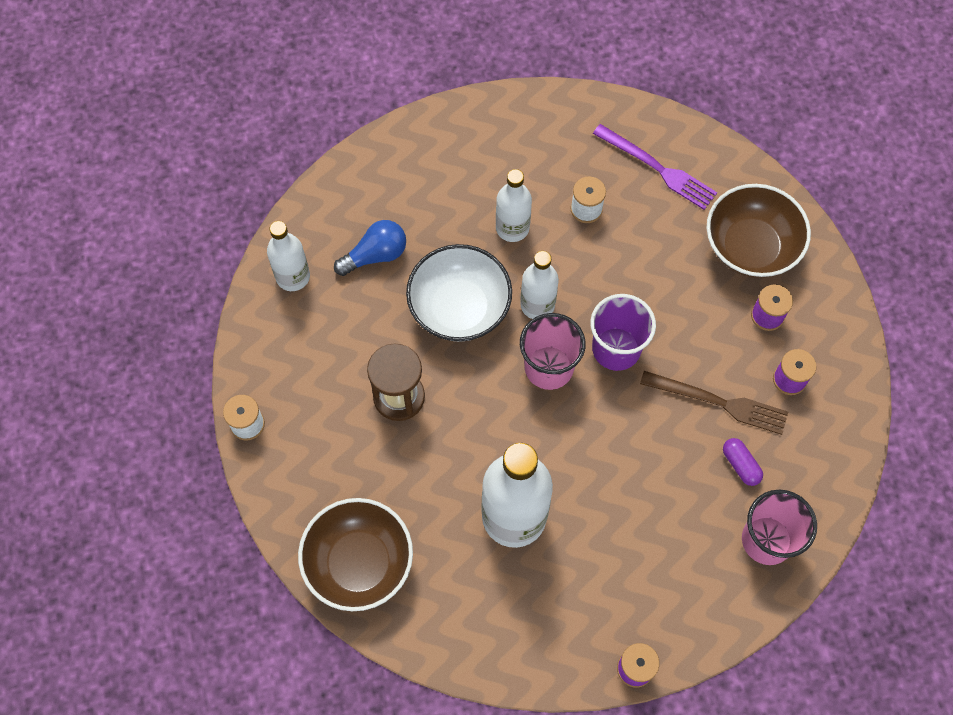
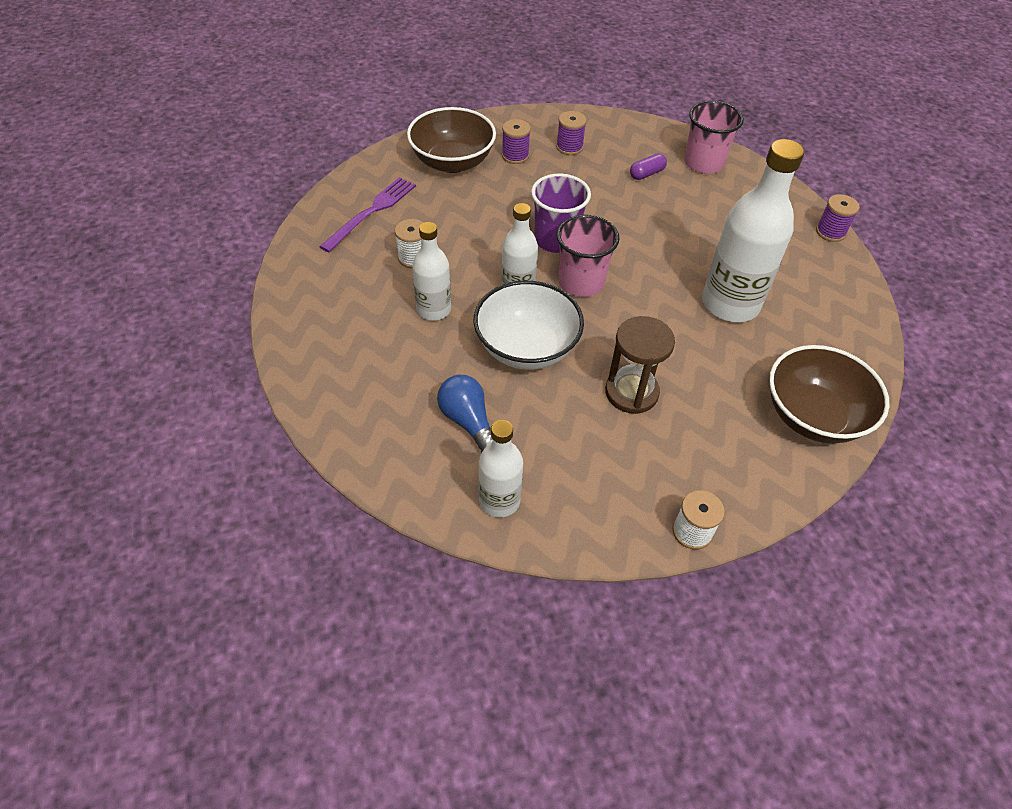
camera: 95 degrees left, 15 degrees down
brown fork [640,371,788,435] -> none

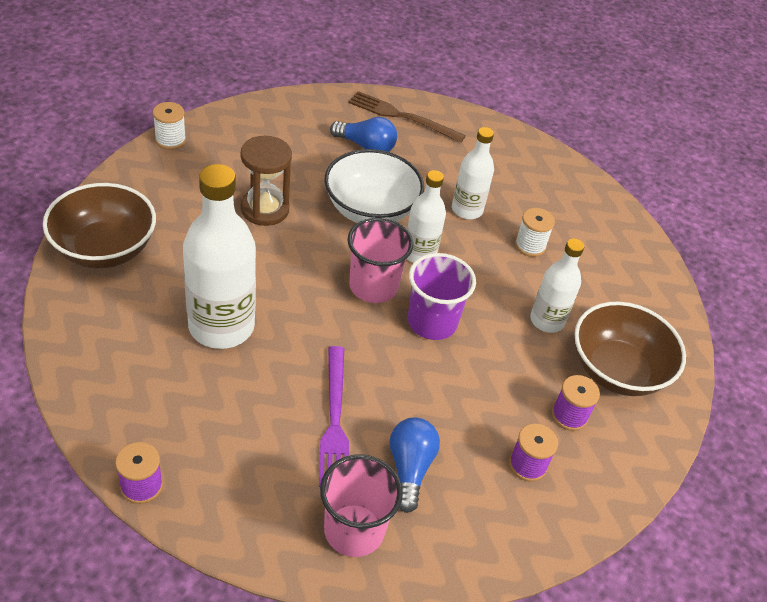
camera: 140 degrees right, 5 degrees down
purple fork [319,177,416,252] -> purple fork moved to [319,346,349,487]
white bottle [478,420,523,518] -> white bottle moved to [530,239,584,333]
purple capsule [630,153,667,180] -> blue light bulb [390,417,440,513]
none -> brown fork [348,91,466,143]

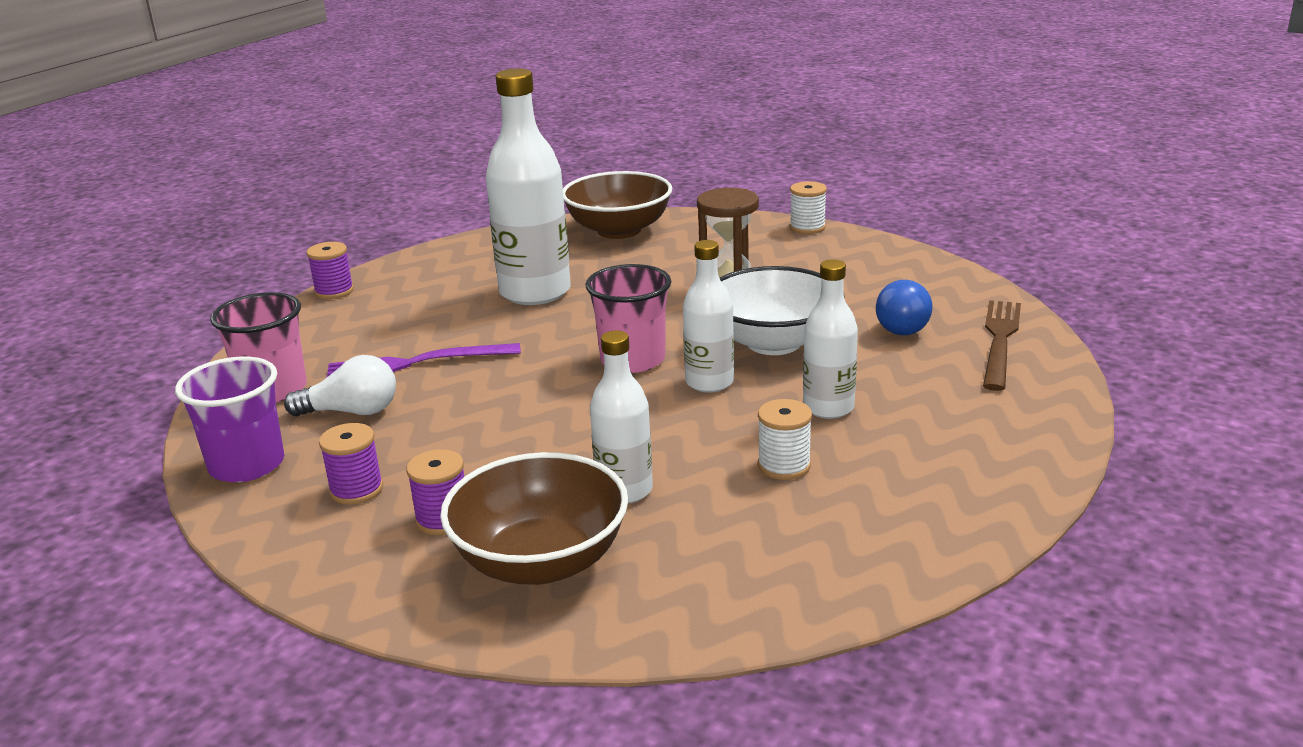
camera: 90 degrees right, 20 degrees down
blue light bulb [390,417,440,513] -> white light bulb [284,355,396,416]
purple cup [408,253,476,340] -> purple cup moved to [175,357,284,482]

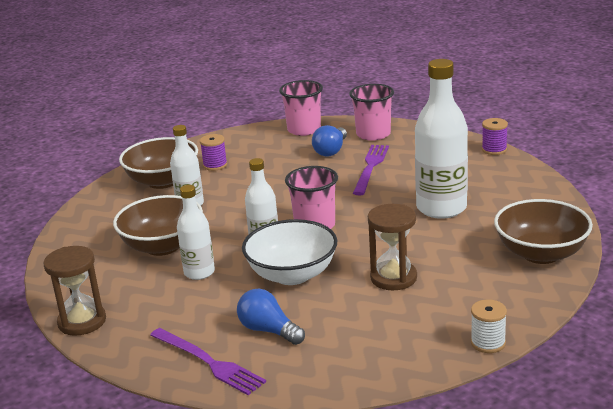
camera: 115 degrees right, 0 degrees up
purple cup [175,357,284,482] -> pink cup [279,80,323,136]
white light bulb [284,355,396,416] -> blue light bulb [312,125,347,156]
purple spool [319,423,383,505] -> none
white spool [758,399,812,480] -> brown bowl [113,195,203,256]
brown fork [983,300,1021,391] -> purple fork [150,328,266,395]
none -> brown hourglass [43,246,106,336]

